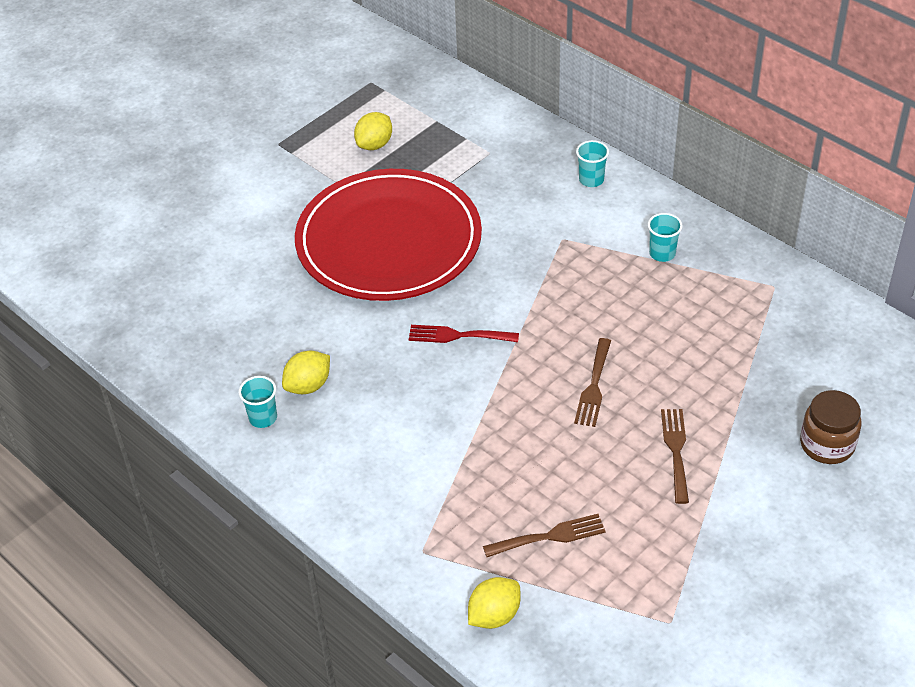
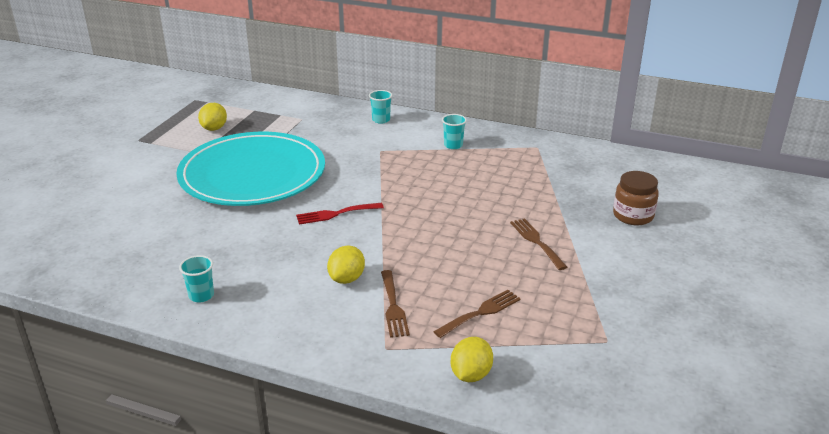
camera: 25 degrees left, 15 degrees down
yellow lemon [282,351,330,394] -> yellow lemon moved to [327,245,365,284]
red plate [295,169,482,301] -> turquoise plate [176,132,325,206]
brown fork [574,338,611,427] -> brown fork moved to [381,270,410,338]

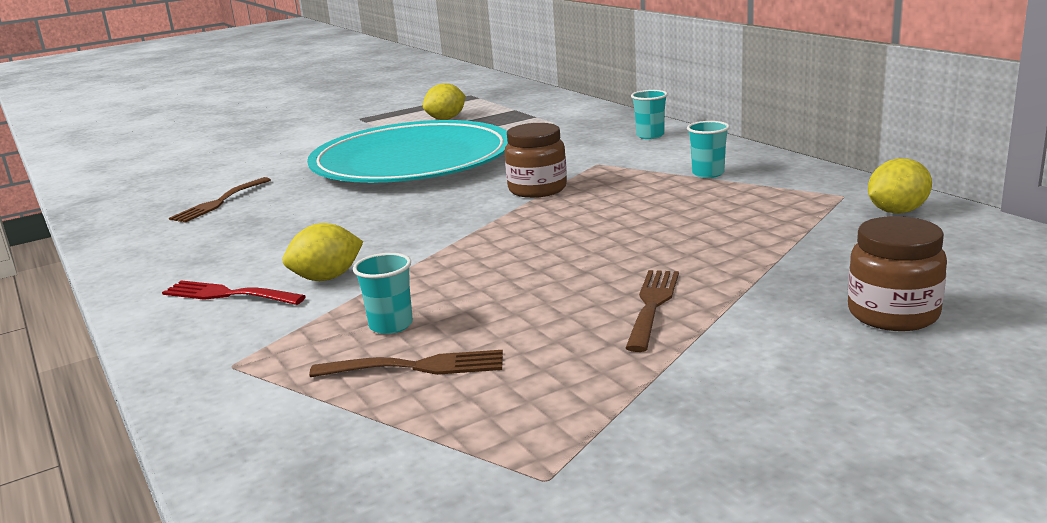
camera: 40 degrees right, 10 degrees down
turquoise cup [179,255,214,302] -> turquoise cup moved to [353,253,413,334]
red fork [296,203,384,225] -> red fork moved to [162,280,306,305]
brown fork [381,270,410,338] -> brown fork moved to [169,177,271,223]
yellow lemon [451,337,493,382] -> yellow lemon moved to [868,158,932,214]
none -> brown jar [505,123,567,198]

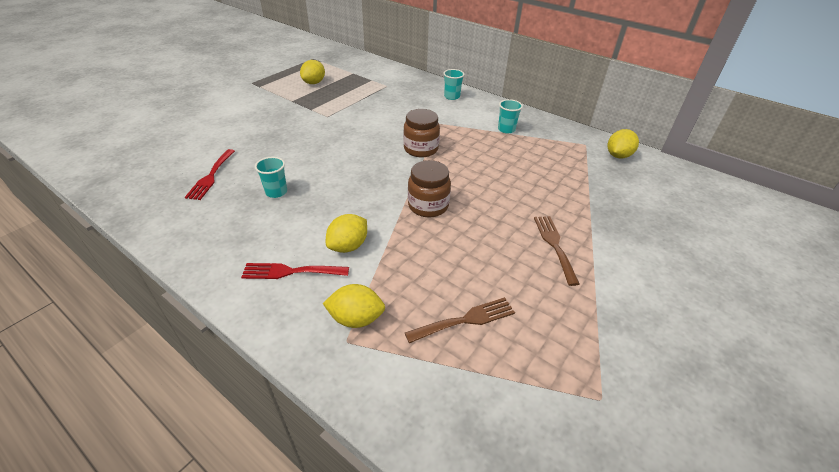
camera: 25 degrees left, 20 degrees up
brown fork [169,177,271,223] -> red fork [185,149,235,200]
turquoise plate [307,120,508,183] -> none
turquoise cup [353,253,413,334] -> turquoise cup moved to [255,157,287,198]
brown jar [848,216,947,331] -> brown jar moved to [408,160,451,217]
none -> yellow lemon [323,284,385,328]

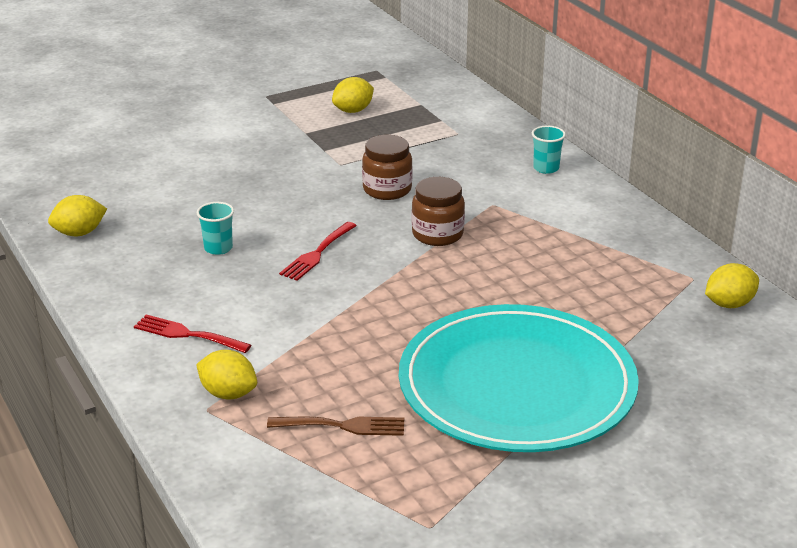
camera: 25 degrees right, 10 degrees down
red fork [185,149,235,200] -> red fork moved to [279,222,357,281]
yellow lemon [326,214,367,253] -> yellow lemon moved to [48,195,107,236]
brown jar [408,160,451,217] -> brown jar moved to [362,135,412,200]
turquoise cup [498,99,523,134] -> none
brown fork [534,216,579,286] -> turquoise plate [399,304,639,452]

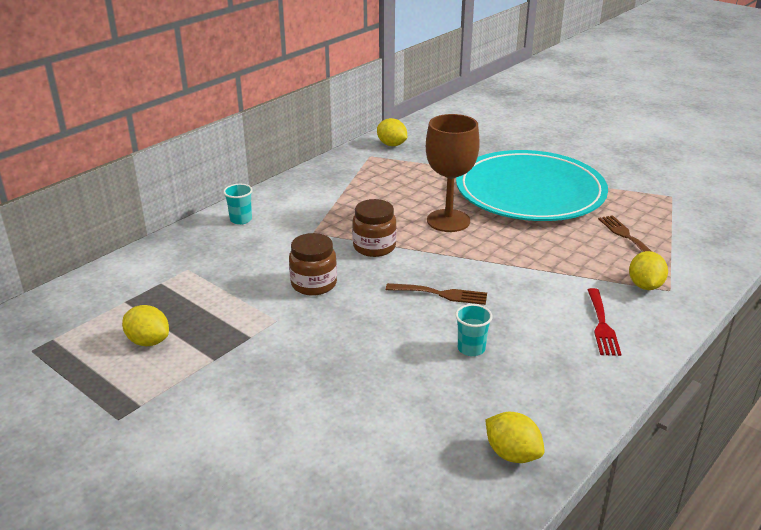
camera: 110 degrees left, 0 degrees up
red fork [279,222,357,281] -> brown fork [386,283,487,305]
none -> brown goblet [426,114,480,232]

